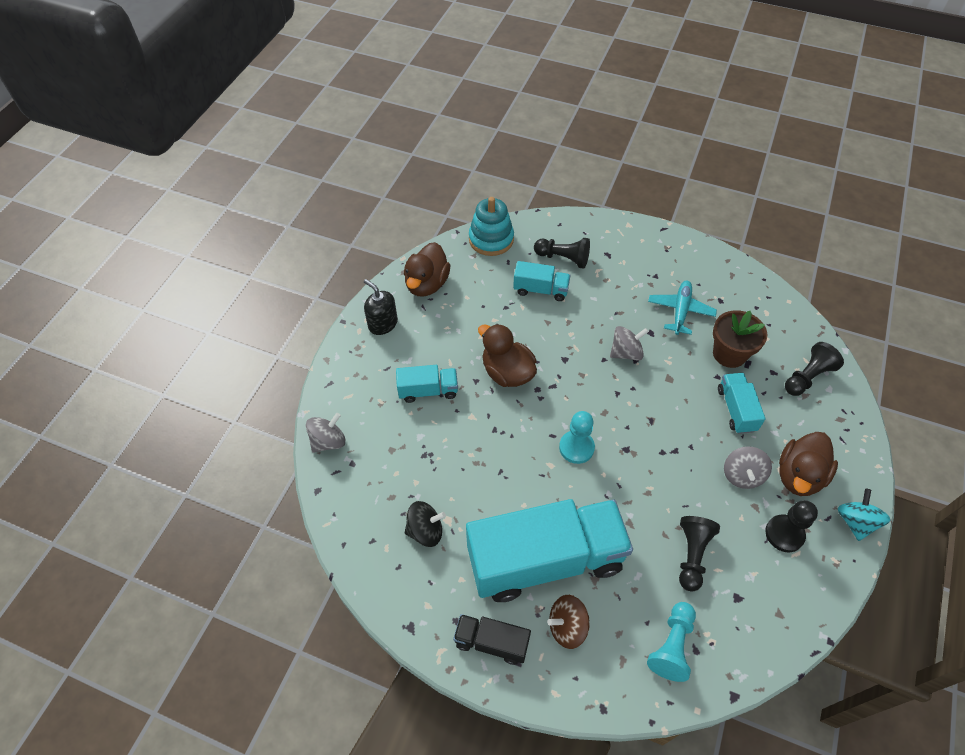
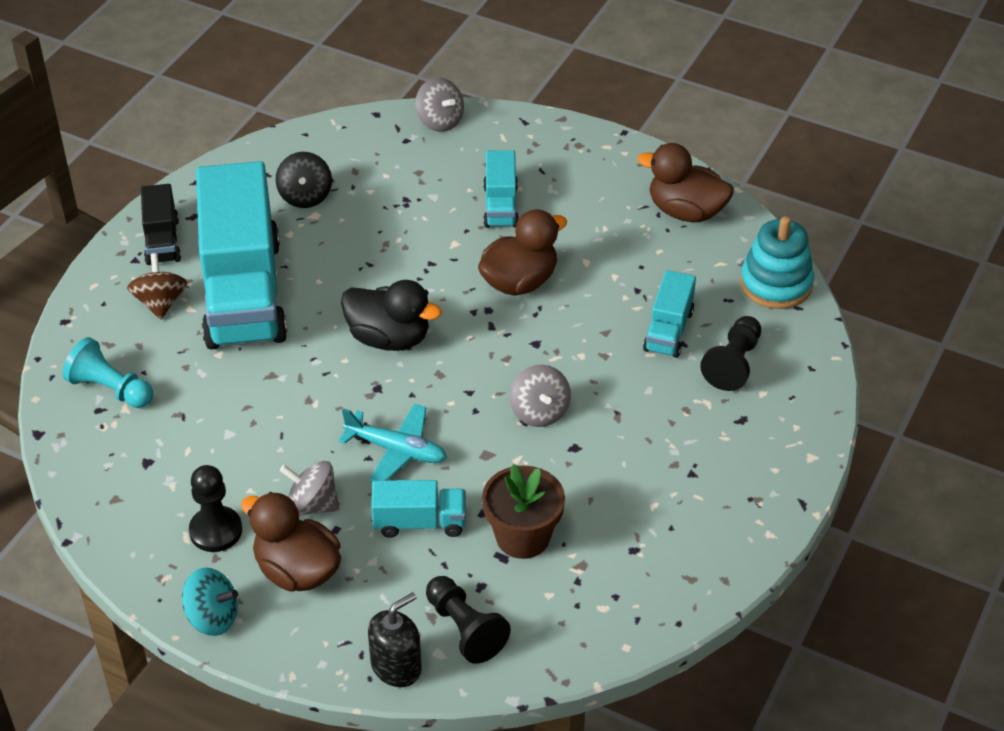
camera: 95 degrees right, 10 degrees down
black soap dispenser [364,279,398,335] -> black soap dispenser moved to [368,592,422,687]
black truck [453,614,531,665] -> black truck turned 150 degrees clockwise [141,184,181,265]
turquoise pawn [559,411,595,464] -> black duck [341,280,442,351]
turquoise plane [648,280,717,335] -> turquoise plane moved to [339,404,447,482]
black pawn [679,516,720,592] -> none

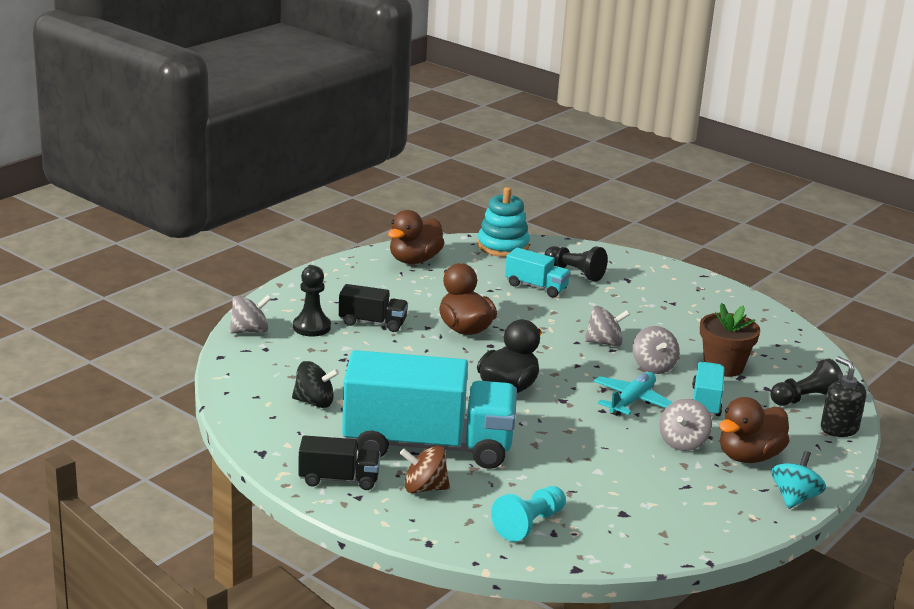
camera: 80 degrees left, 20 degrees down
black pawn [189,465,242,552] -> black pawn moved to [293,265,331,336]
turquoise truck [483,150,519,228] -> black truck [339,284,408,332]
none -> grey spinning top [633,326,679,374]

